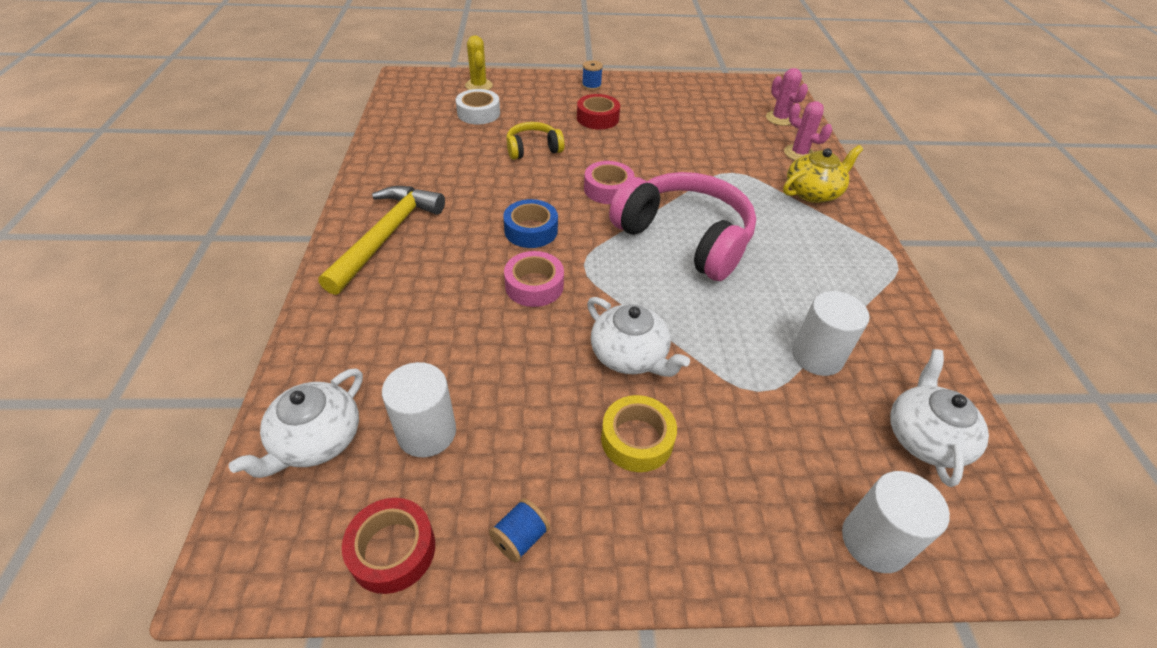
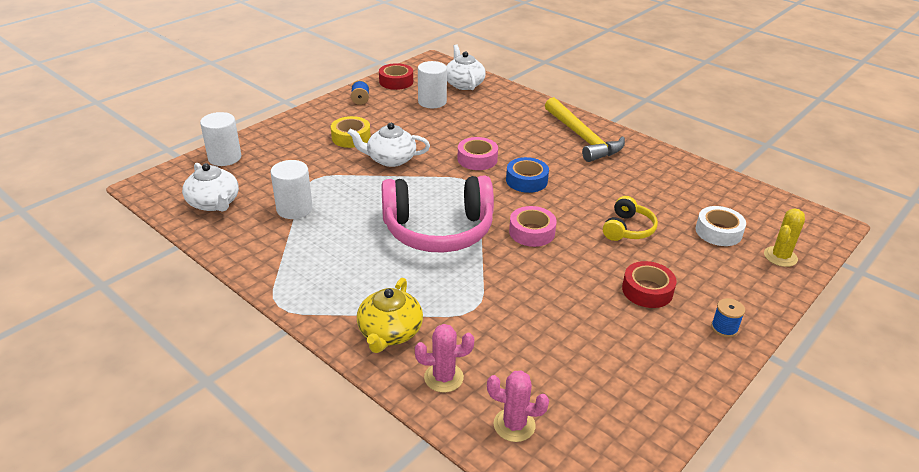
camera: 135 degrees right, 10 degrees down
yellow cactus [465,35,493,90] -> yellow cactus turned 75 degrees counterclockwise [764,209,805,267]

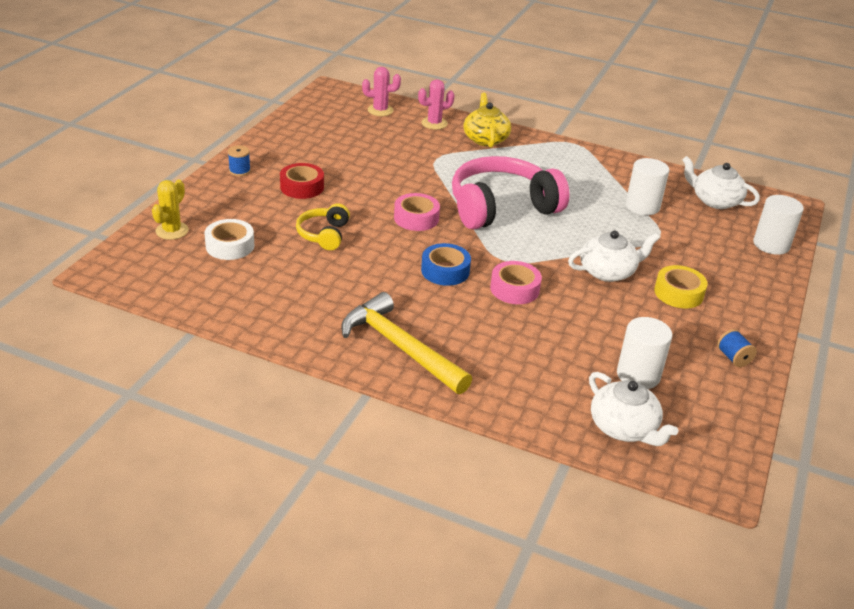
camera: 160 degrees right, 0 degrees up
red tape [379,63,413,90] -> none

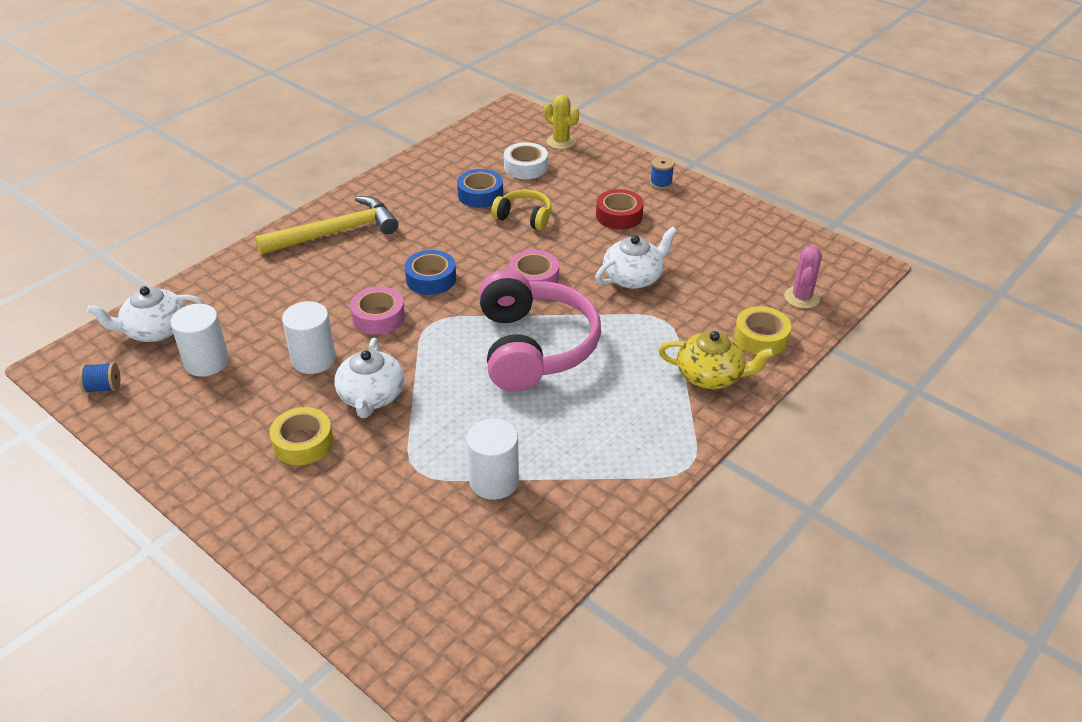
camera: 110 degrees right, 5 degrees up
pink cactus [418,79,455,130] -> yellow tape [734,306,791,355]
white teapot [682,156,760,209] -> white teapot moved to [595,227,677,289]
blue spool [717,329,757,367] -> blue spool moved to [79,363,120,393]
white cylinder [753,195,804,255] -> white cylinder moved to [282,301,336,374]
none -> blue tape [457,169,503,208]

